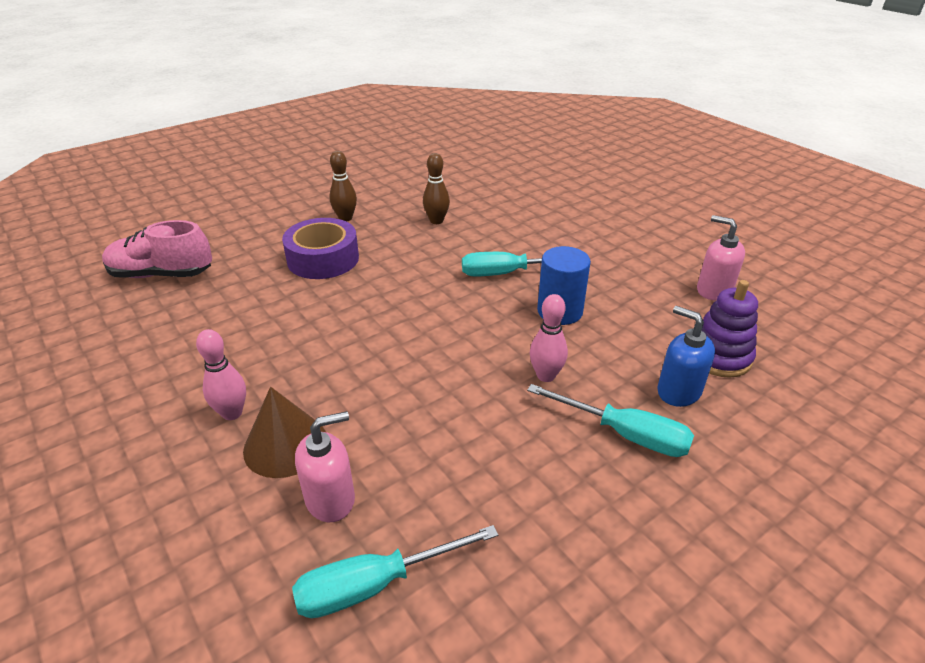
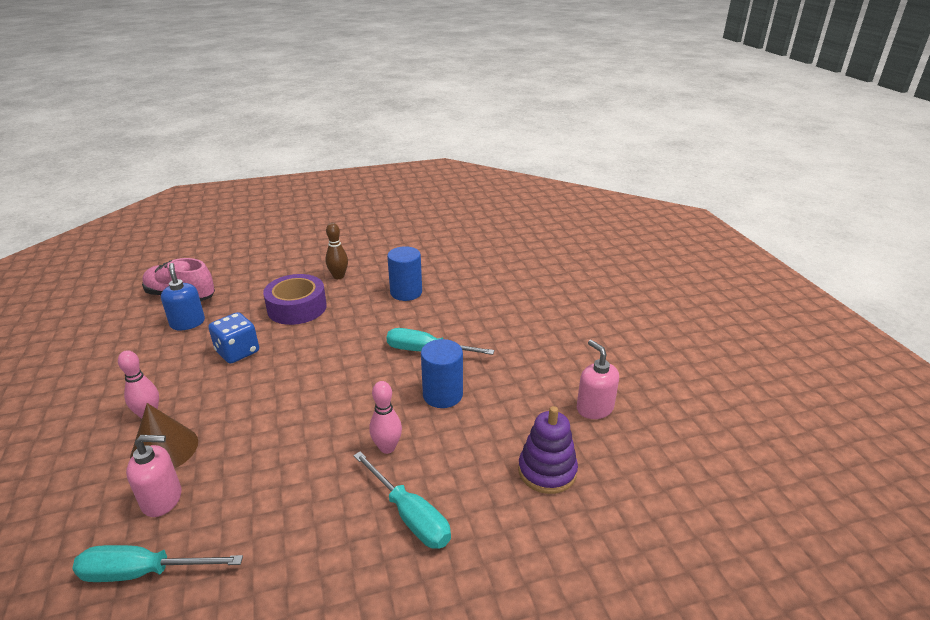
camera: 20 degrees right, 5 degrees down
brown bowling pin [423,153,450,224] -> blue cylinder [387,246,422,301]
blue soap dispenser [657,306,715,407] -> blue soap dispenser moved to [161,263,205,330]
none -> blue dice [208,312,259,364]

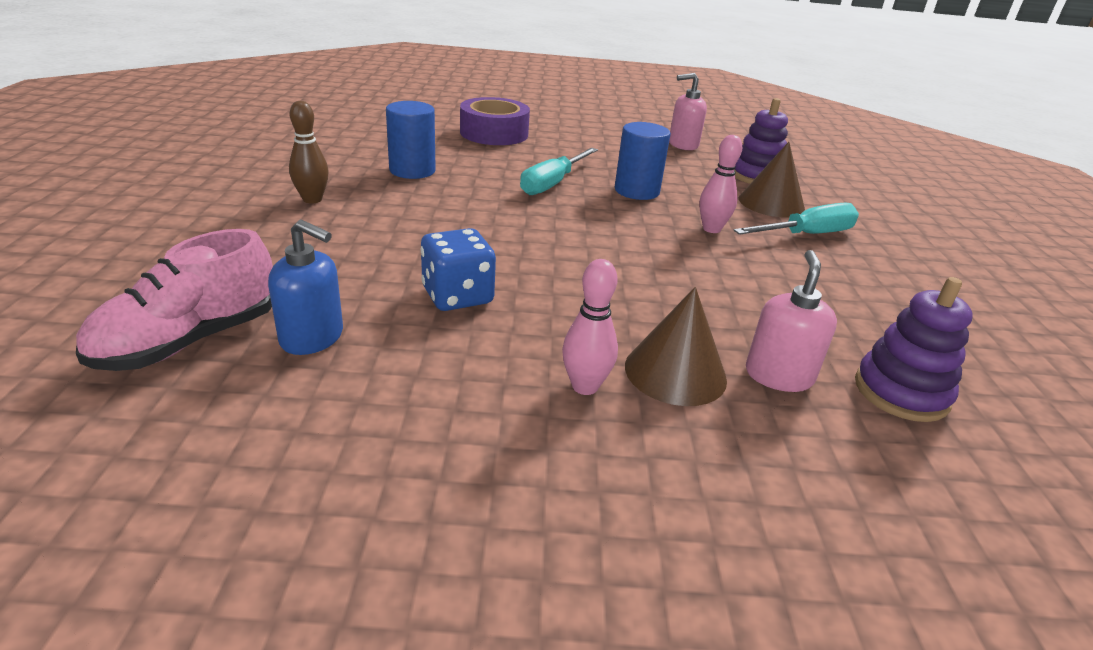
camera: 75 degrees left, 0 degrees up
turquoise screwdriver [72,545,243,582] -> purple stacking toy [855,277,973,422]
blue soap dispenser [161,263,205,330] -> blue soap dispenser turned 150 degrees counterclockwise [268,219,343,355]
purple tape [263,274,327,325] -> purple tape moved to [460,97,530,145]
none -> brown cone [739,142,805,218]

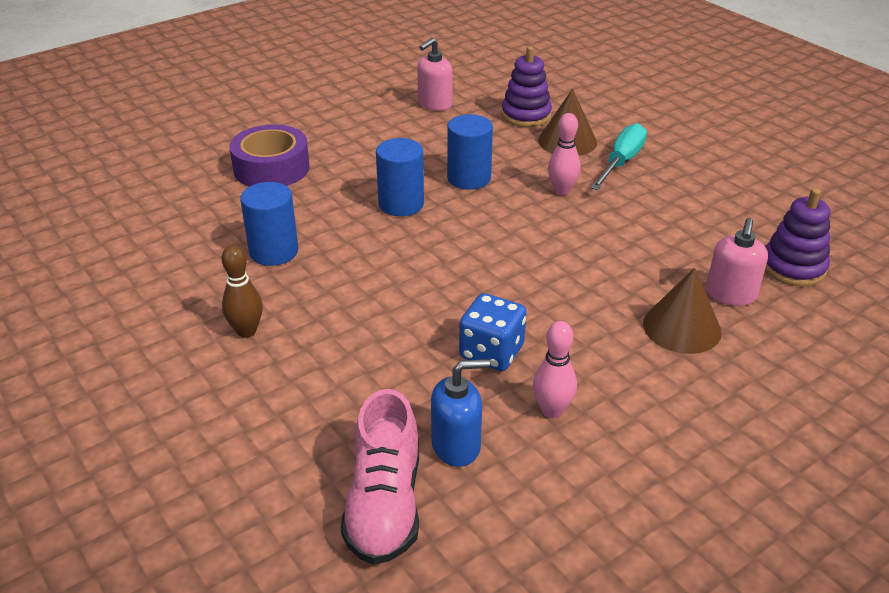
camera: 35 degrees left, 5 degrees up
turquoise screwdriver [520,147,598,195] -> blue cylinder [376,138,424,216]
pink bowling pin [562,259,618,395] -> pink bowling pin moved to [533,321,577,418]
pink soap dispenser [746,250,837,392] -> pink soap dispenser turned 135 degrees counterclockwise [706,218,768,306]

